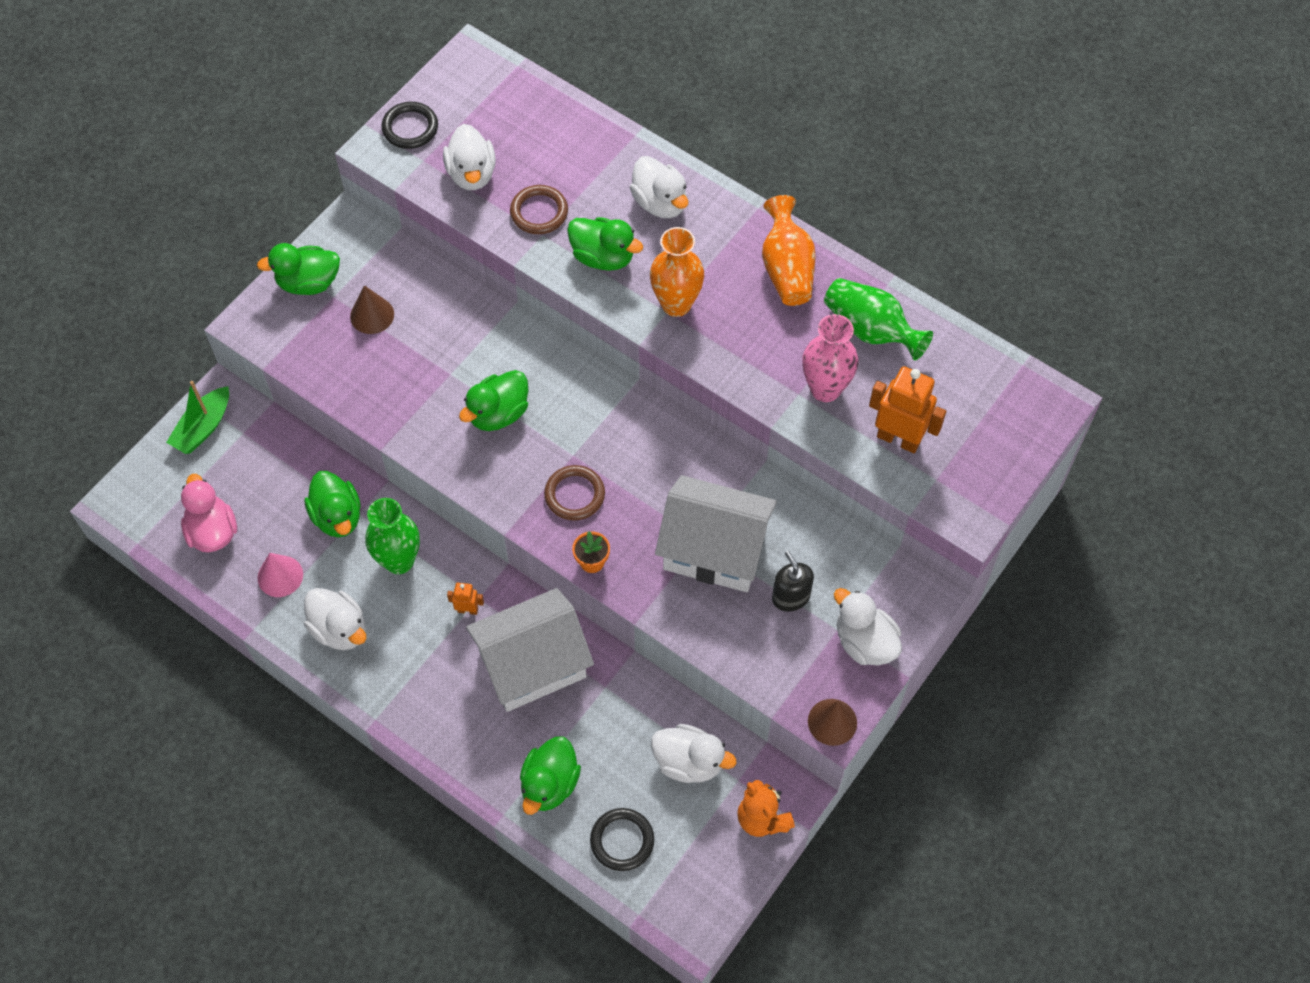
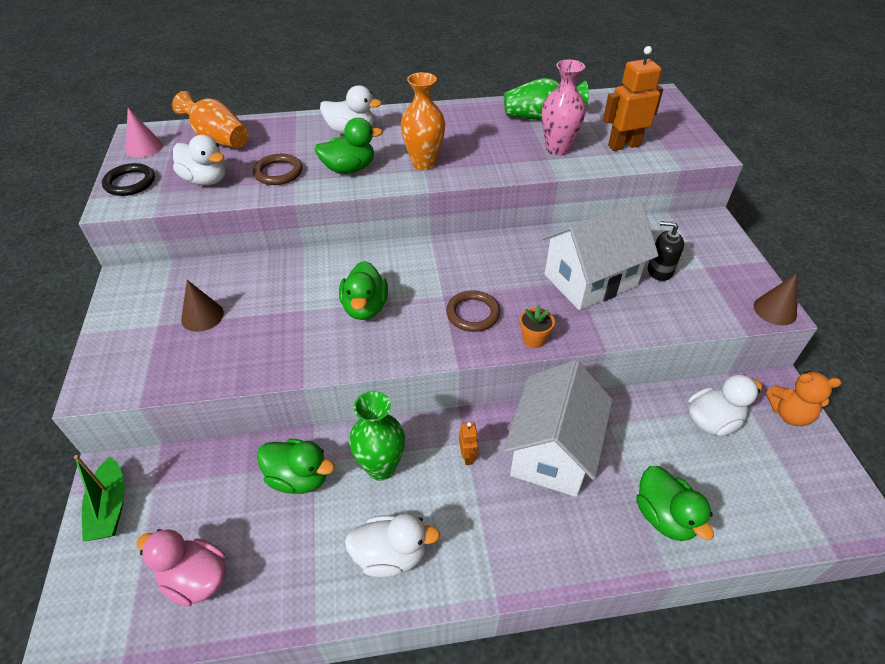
camera: 45 degrees left, 15 degrees down
green duck [257,243,340,295] -> none
pink cone [257,553,303,597] -> pink cone moved to [126,108,163,158]
orange robot [447,583,484,615] -> orange robot turned 120 degrees clockwise [459,422,478,465]
black ring [590,808,654,871] -> none
orange vase [762,195,816,306] -> orange vase moved to [172,91,249,148]
white duck [834,588,902,665] -> none

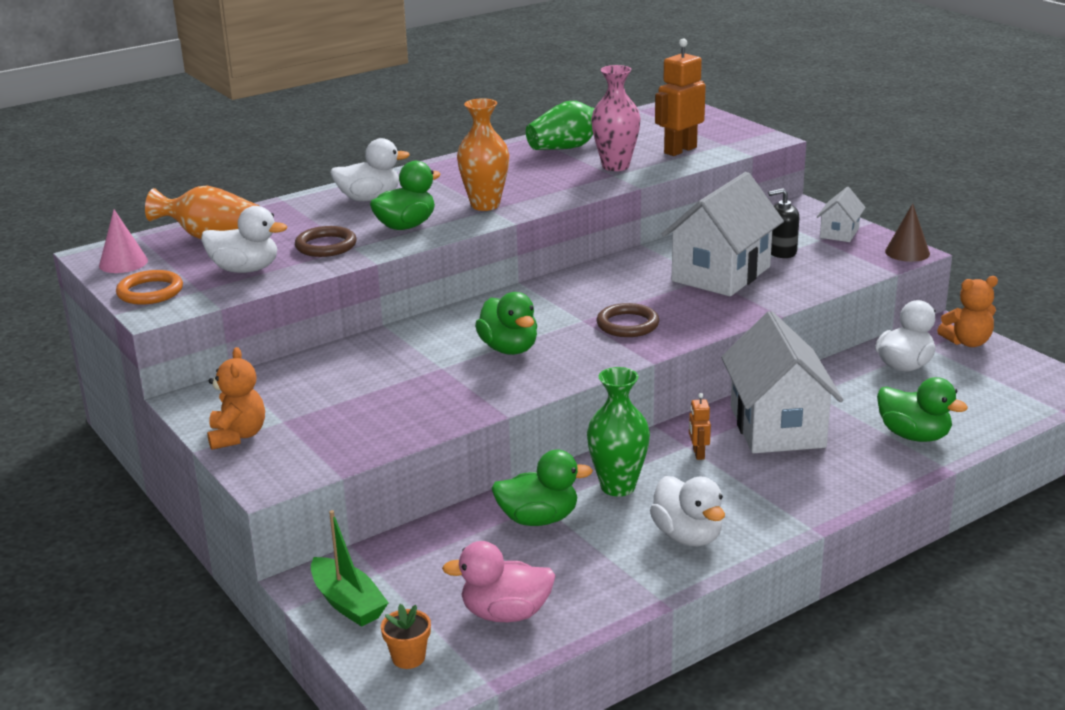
camera: 25 degrees left, 20 degrees down
black ring [102,163,155,196] -> orange ring [116,270,183,305]
brown cone [181,280,224,332] -> none
white duck [345,513,440,578] -> white duck turned 90 degrees clockwise [650,476,725,546]
orange robot [459,422,478,465] -> orange robot turned 150 degrees counterclockwise [689,393,711,460]
orange flower pot [520,305,555,348] -> orange flower pot moved to [381,604,431,669]
none -> orange teddy bear [207,347,265,450]
none -> white house [817,187,866,242]

